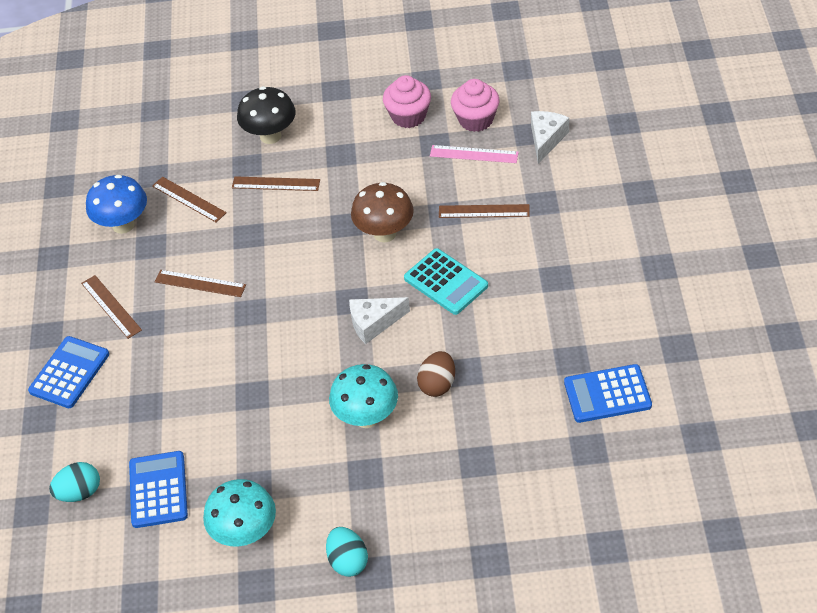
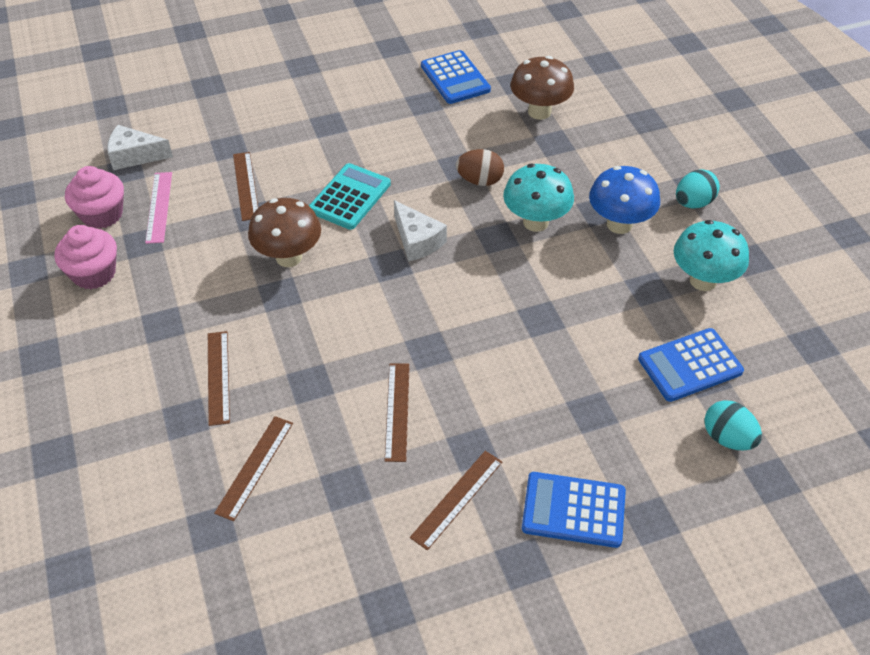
camera: 110 degrees left, 0 degrees up
blue mushroom [86,175,147,234] -> blue mushroom moved to [589,166,660,234]
black mushroom [237,86,296,144] -> none
none -> brown mushroom [510,56,574,120]

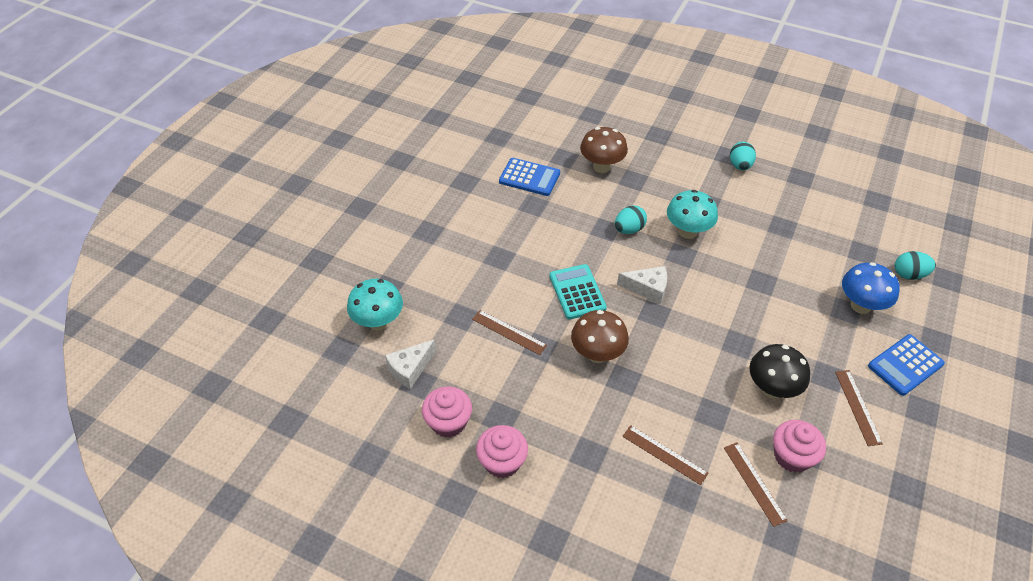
camera: 45 degrees left, 0 degrees up
pink ruler [145,172,172,244] -> none
brown ruler [385,363,410,462] -> black mushroom [749,344,810,398]
brown egg [456,149,504,186] -> turquoise egg [615,205,647,234]
blue mushroom [589,166,660,234] -> blue mushroom moved to [842,262,900,314]
blue calculator [638,328,744,402] -> none
turquoise mushroom [674,220,749,291] -> turquoise mushroom moved to [347,279,403,330]
none -> pink cupcake [773,420,826,473]

